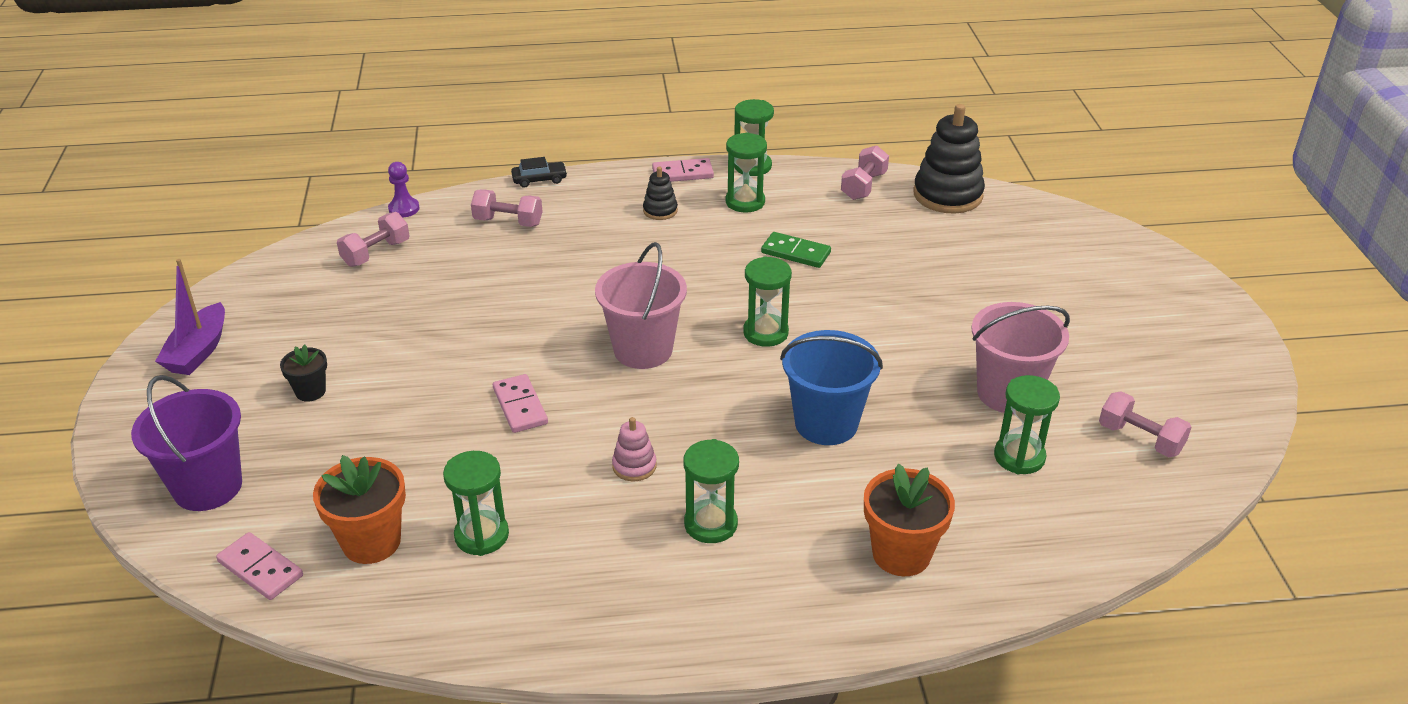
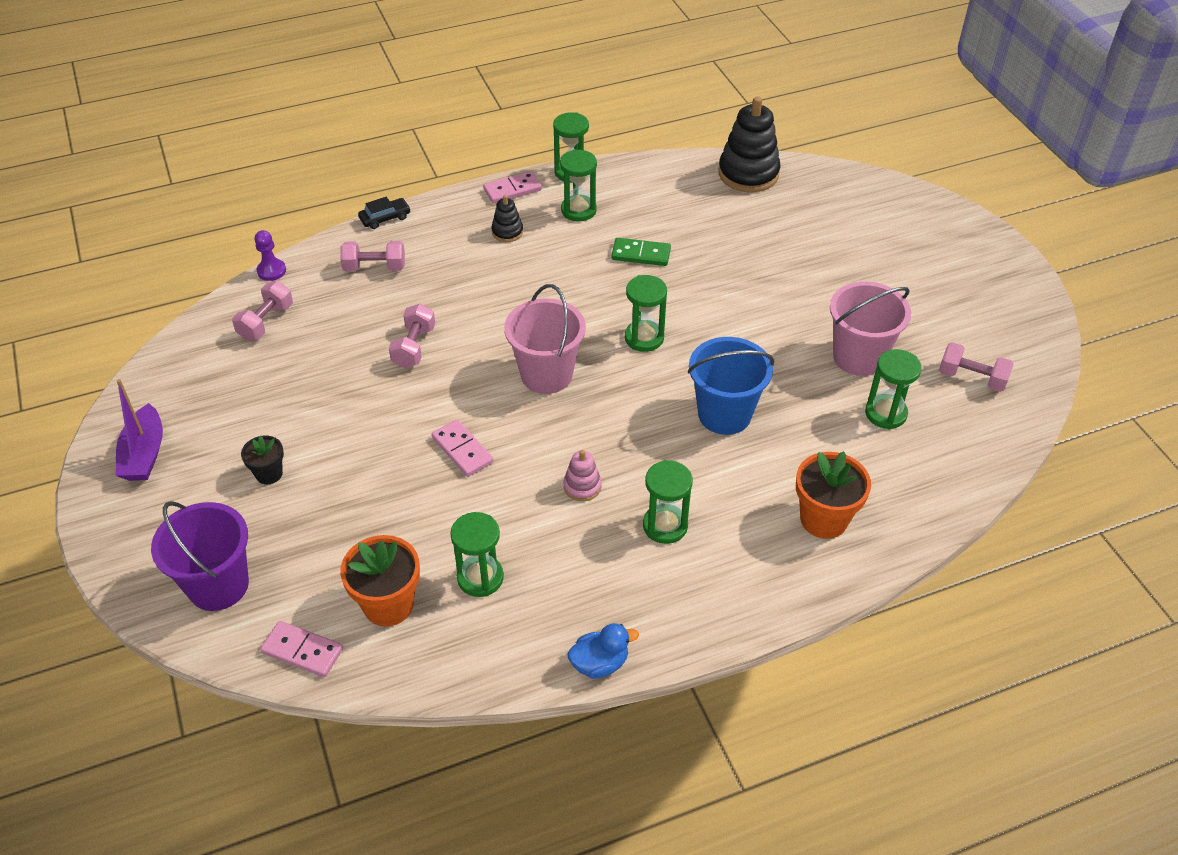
camera: 15 degrees left, 10 degrees up
pink dumbbell [841,145,889,200] -> pink dumbbell moved to [389,304,435,368]
none -> blue duck [568,623,639,679]

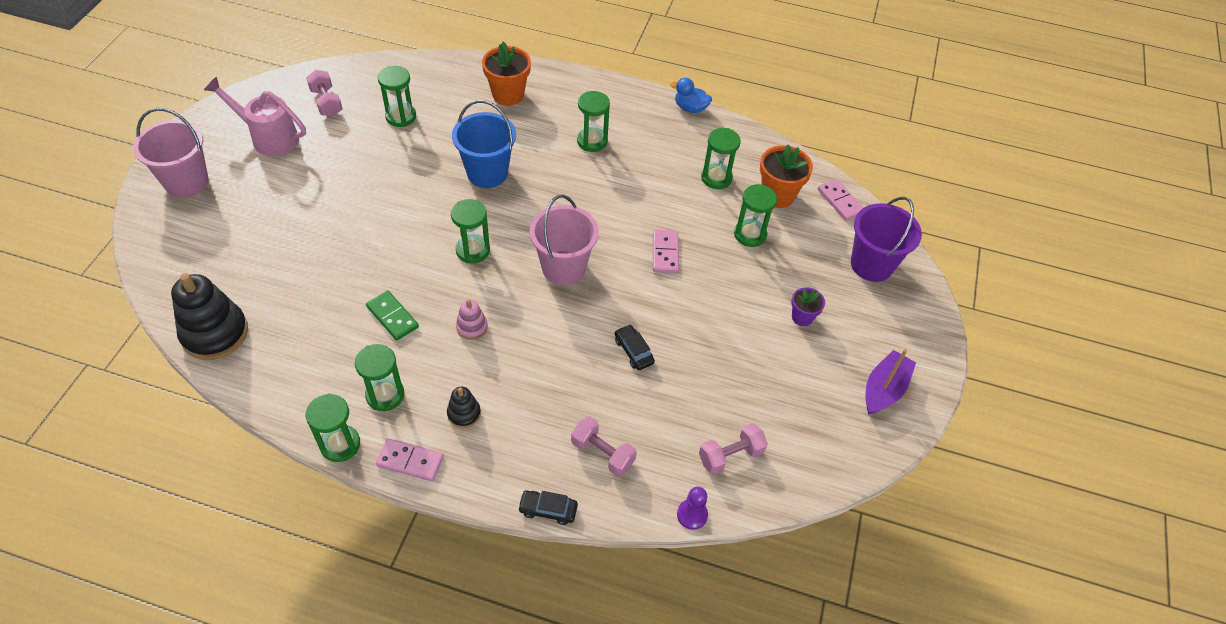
camera: 145 degrees left, 5 degrees up
black flower pot [241,436,284,484] -> purple flower pot [791,287,825,326]
pink dumbbell [389,304,435,368] -> black car [615,324,655,370]
pink stacking toy [563,450,602,501] -> pink stacking toy moved to [456,299,488,340]
pink bucket [830,282,911,376] -> pink bucket moved to [133,108,209,198]
none -> pink watering can [204,76,306,156]
none -> green hourglass [734,184,777,247]

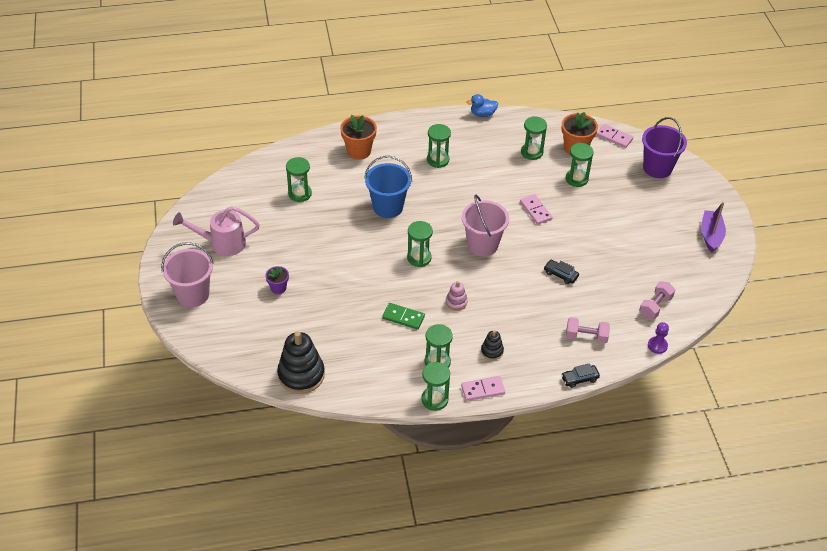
camera: 25 degrees left, 5 degrees down
pink dumbbell [306,70,342,117] -> none
purple flower pot [791,287,825,326] -> purple flower pot moved to [265,266,289,294]

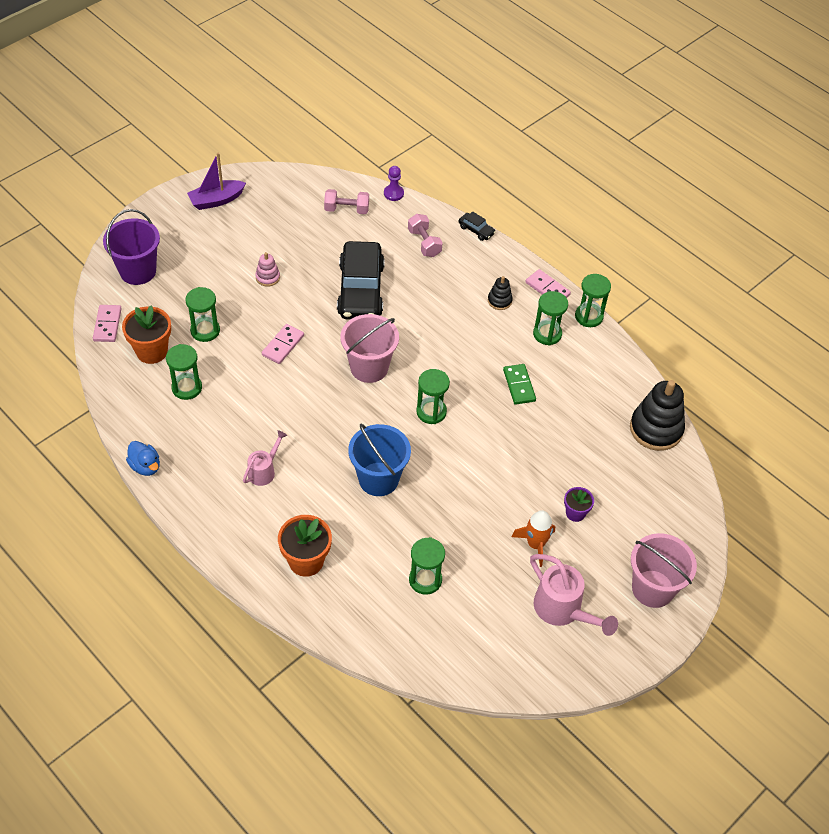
camera: 125 degrees left, 5 degrees up
green hourglass [427,124,451,168] -> pink watering can [243,430,287,486]
pink stacking toy [446,281,468,311] -> pink stacking toy moved to [255,252,280,287]
black car [544,260,579,284] -> black car [337,241,385,319], size x2.44
none -> orange rocket [512,510,555,567]

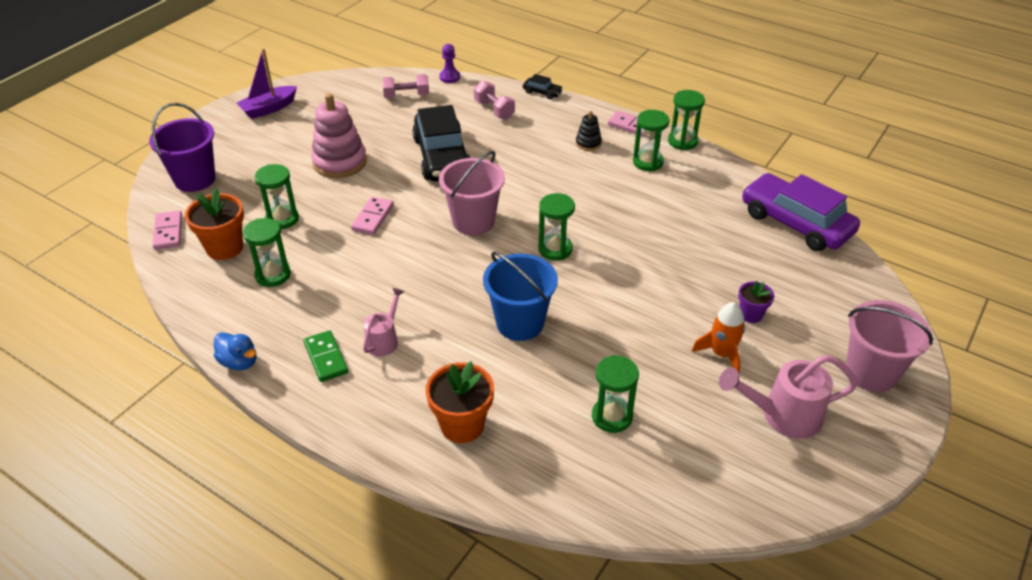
camera: 10 degrees left, 10 degrees down
pink stacking toy [255,252,280,287] -> pink stacking toy [311,93,367,178], size x2.03
green domino [503,364,536,405] -> green domino moved to [303,330,348,382]
pink watering can [530,554,618,636] -> pink watering can turned 135 degrees clockwise [719,355,858,439]
black stacking toy [630,380,685,451] -> purple car [742,173,860,251]

